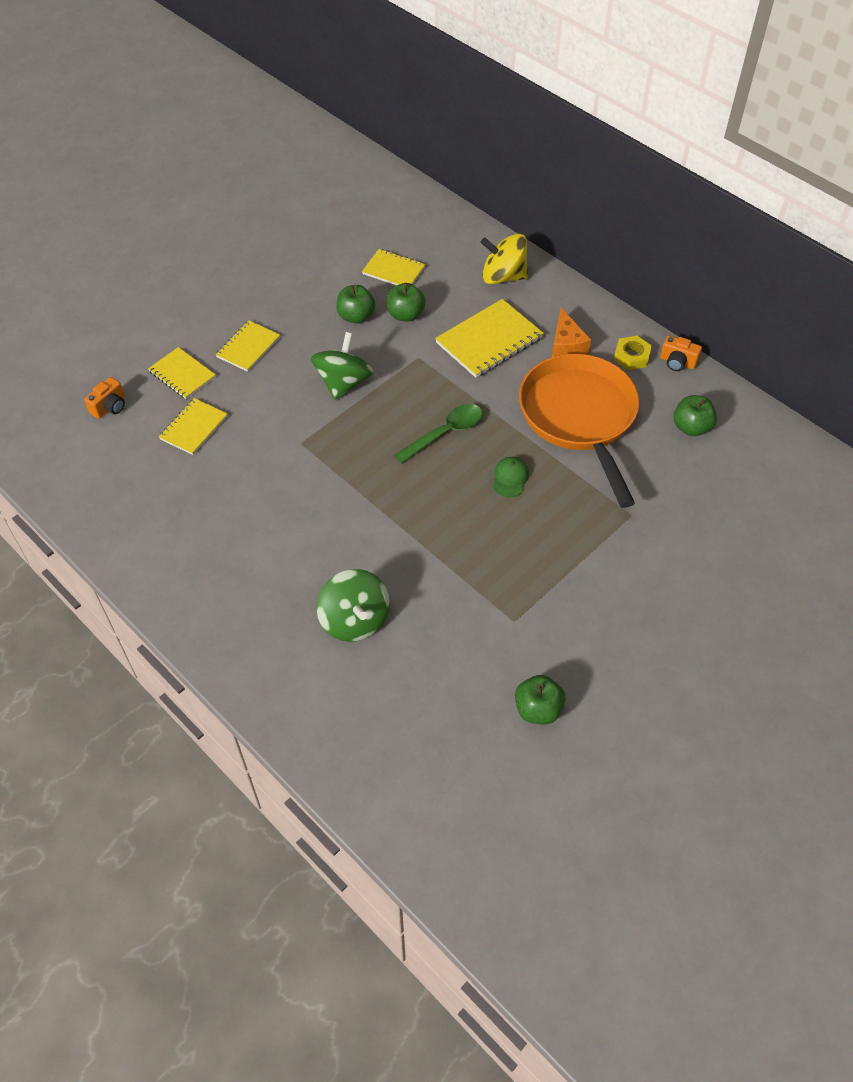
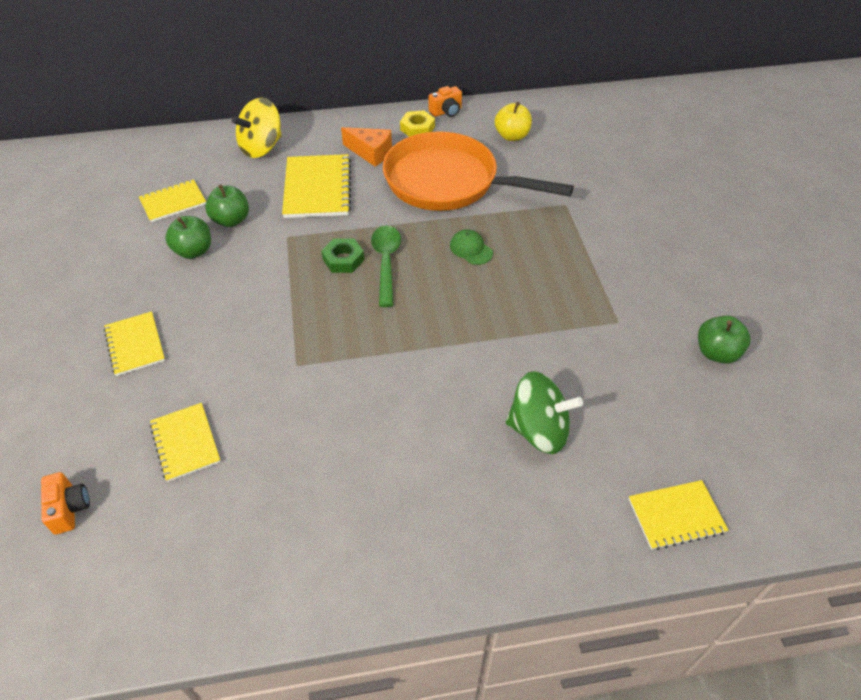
camera: 55 degrees left, 5 degrees down
yellow notebook [148,347,216,399] -> yellow notebook moved to [629,480,728,550]
green spinning top [311,332,374,400] -> none
green apple [673,395,717,436] -> yellow apple [495,102,532,141]
none -> green nut [321,238,365,273]

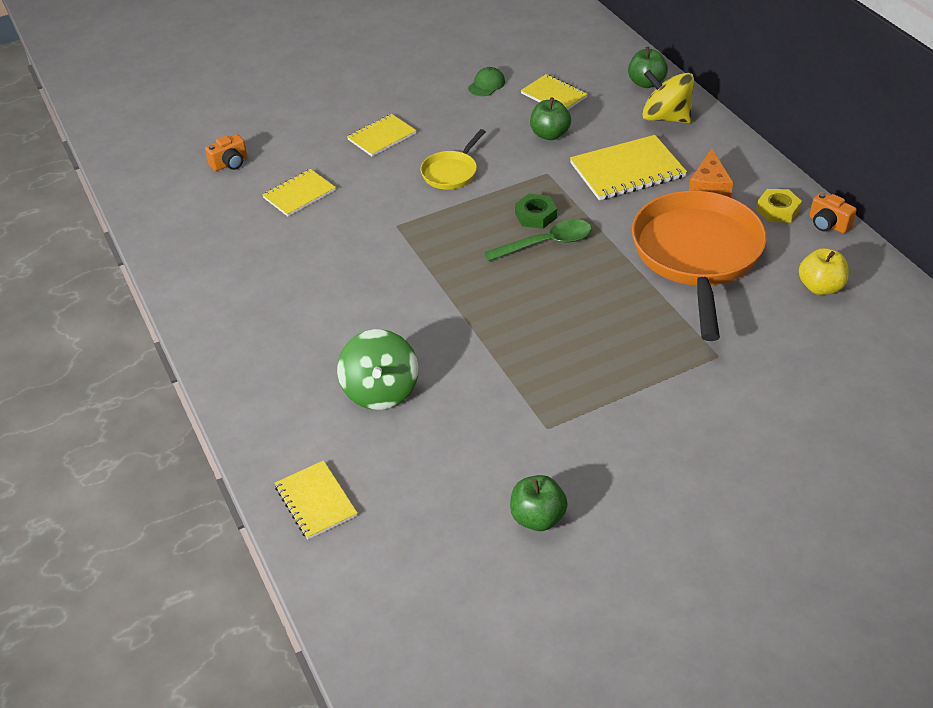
camera: 75 degrees right, 5 degrees down
green apple [165,216,211,259] -> green apple moved to [628,47,668,88]
green cap [450,229,493,265] -> green cap moved to [468,67,505,96]
none -> yellow pan [420,129,486,190]

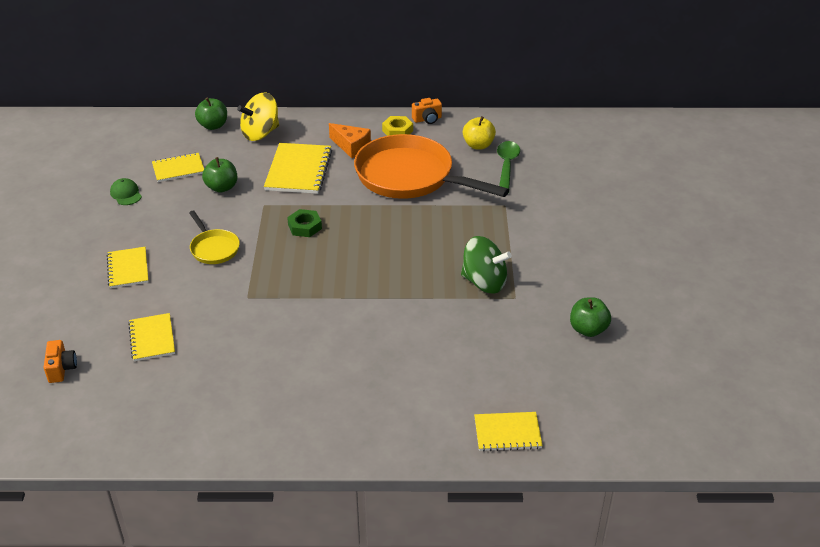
camera: 65 degrees left, 5 degrees down
green spinning top [337,329,418,410] -> green spinning top moved to [461,236,512,294]
green spoon [484,220,592,261] -> green spoon moved to [497,141,520,193]

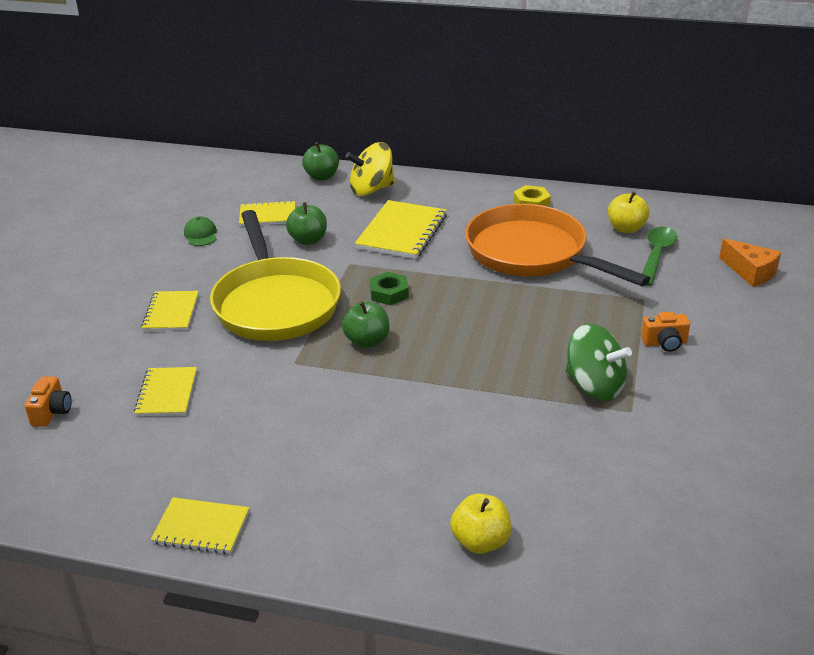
camera: 15 degrees right, 5 degrees down
yellow pan [189,210,240,264] -> yellow pan [210,210,341,341], size x2.15
orange cheese [329,123,371,158] -> orange cheese moved to [719,238,781,287]
orange camera [412,98,442,124] -> orange camera moved to [641,312,690,352]
yellow notebook [474,412,543,451] -> yellow notebook moved to [151,497,249,554]
green apple [570,297,611,337] -> green apple moved to [342,301,389,348]
none -> yellow apple [450,494,511,554]

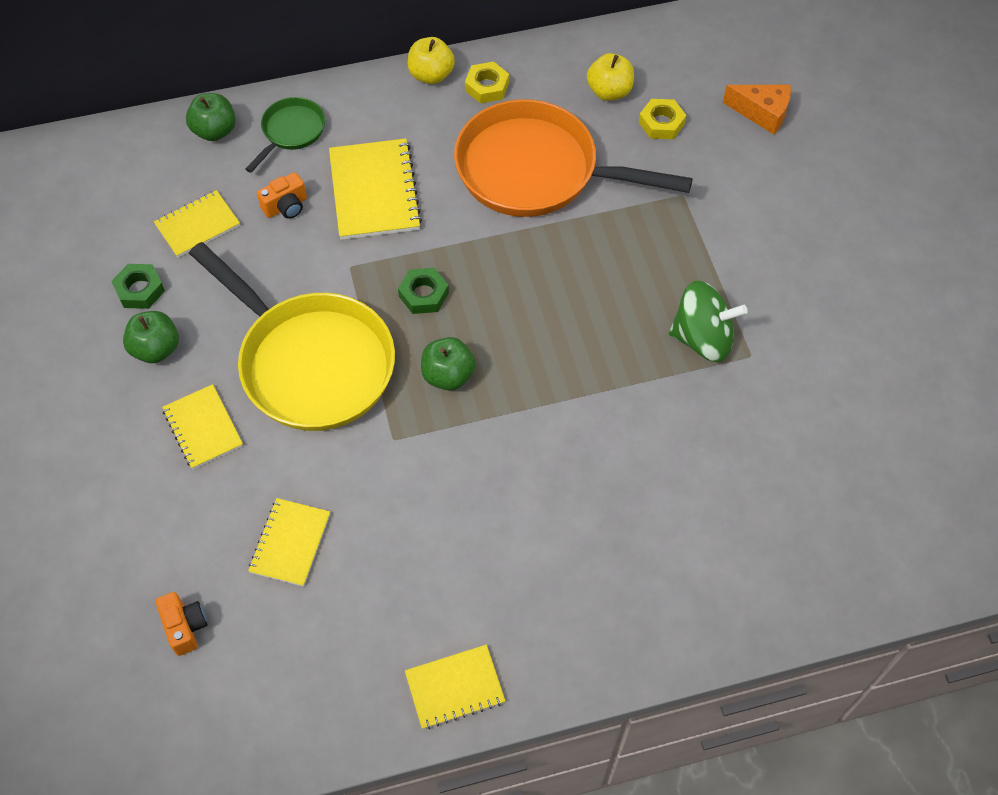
camera: 30 degrees left, 25 degrees up
yellow notebook [134,367,197,416] -> yellow notebook turned 45 degrees clockwise [248,498,330,587]
green cap [184,217,217,246] -> green nut [111,264,165,309]
green apple [286,202,327,245] -> green apple moved to [123,311,179,363]
yellow spinning top [345,142,395,196] -> green pan [245,97,325,173]
yellow apple [450,494,511,554] -> yellow apple moved to [408,37,455,84]
orange camera [641,312,690,352] -> orange camera moved to [257,172,307,219]
green spoon [642,227,677,286] -> yellow nut [639,99,687,139]

